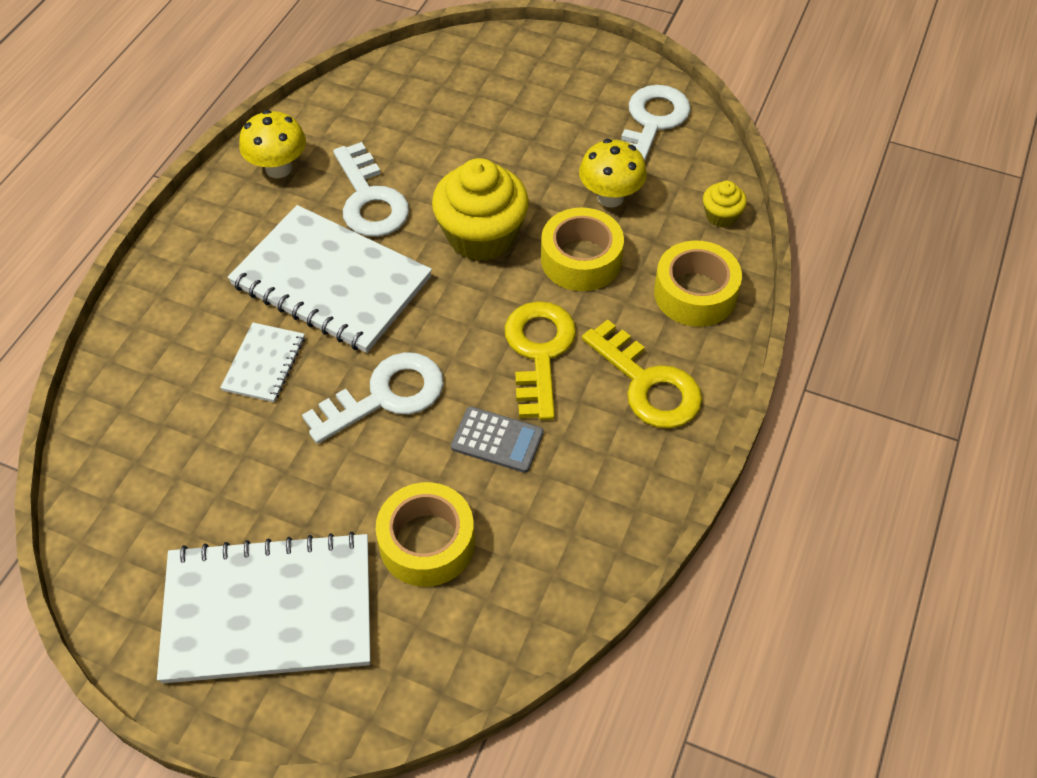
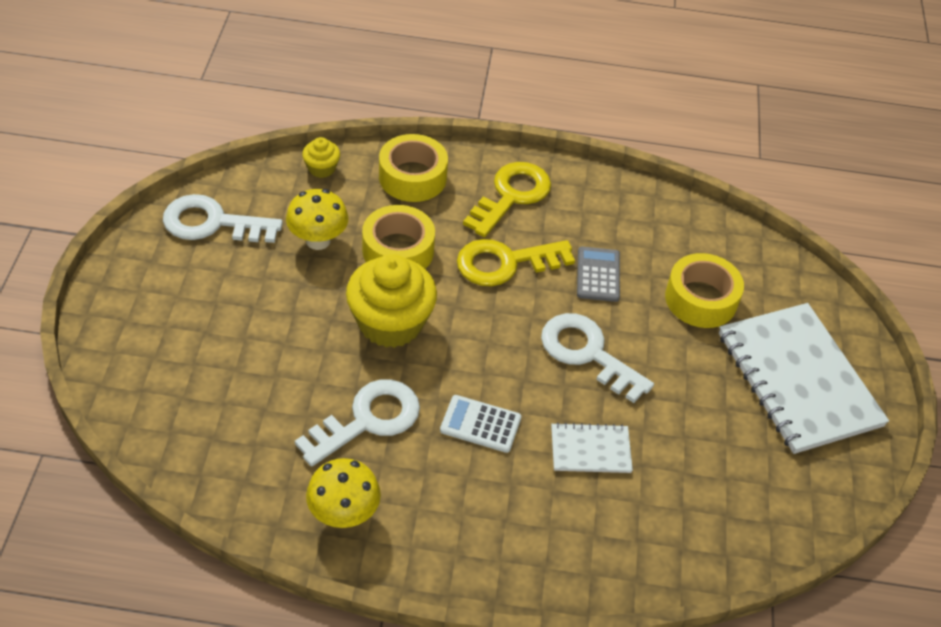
camera: 110 degrees left, 5 degrees down
white notebook [228,205,432,353] -> white calculator [440,395,521,453]

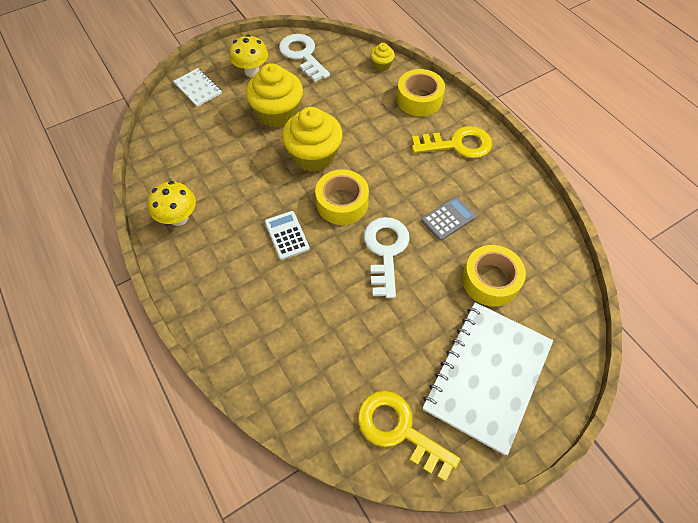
camera: 55 degrees right, 10 degrees up
yellow mushroom [286,189,348,250] -> yellow mushroom moved to [229,35,268,77]
white key [295,379,420,466] -> none
yellow tape [362,205,435,269] -> yellow tape moved to [315,169,369,225]
yellow key [457,239,575,286] -> yellow key moved to [358,391,460,481]
white notebook [551,422,633,473] -> white notebook moved to [173,68,222,107]
none -> yellow cupcake [246,63,303,128]

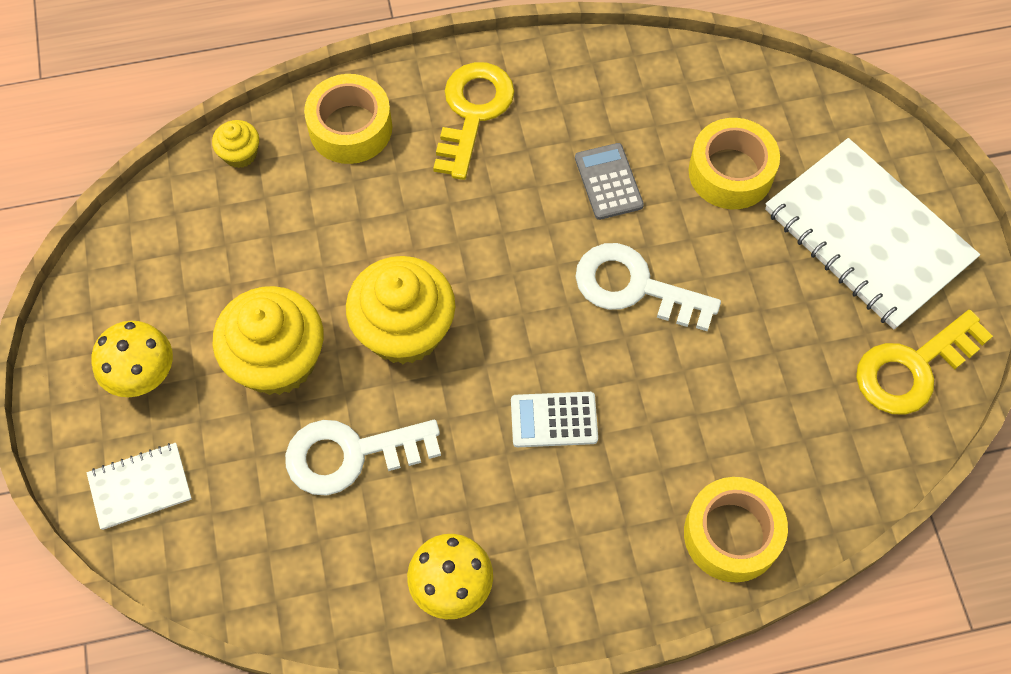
camera: 70 degrees left, 5 degrees up
white key [279,34,330,82] -> white key moved to [285,420,441,496]
yellow tape [315,169,369,225] -> yellow tape moved to [684,477,788,582]

